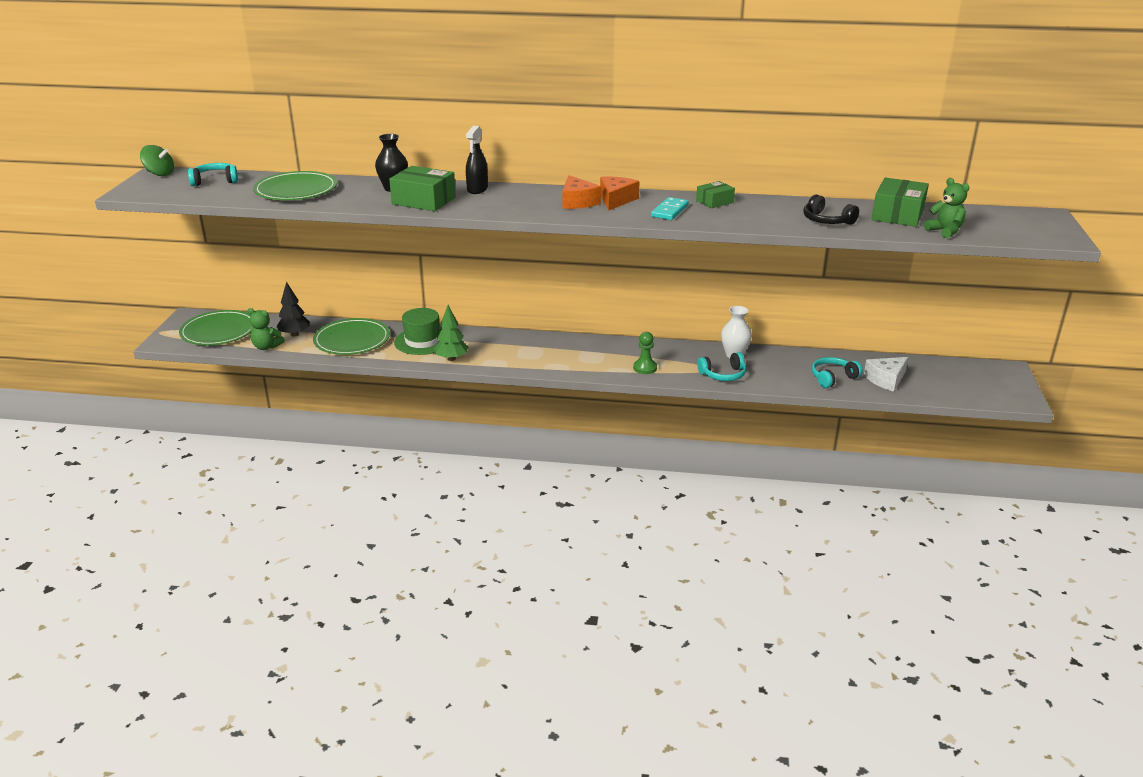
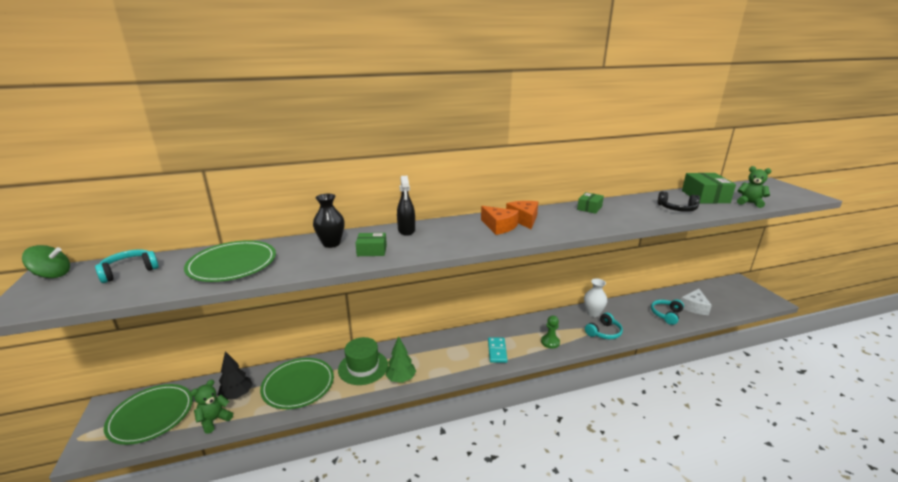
camera: 25 degrees left, 5 degrees down
green teddy bear [248,308,285,350] -> green teddy bear turned 135 degrees clockwise [190,380,233,434]
green box [389,166,456,211] -> green box [355,233,387,256], size x0.58
turquoise domino [651,197,689,220] -> turquoise domino moved to [488,337,508,363]

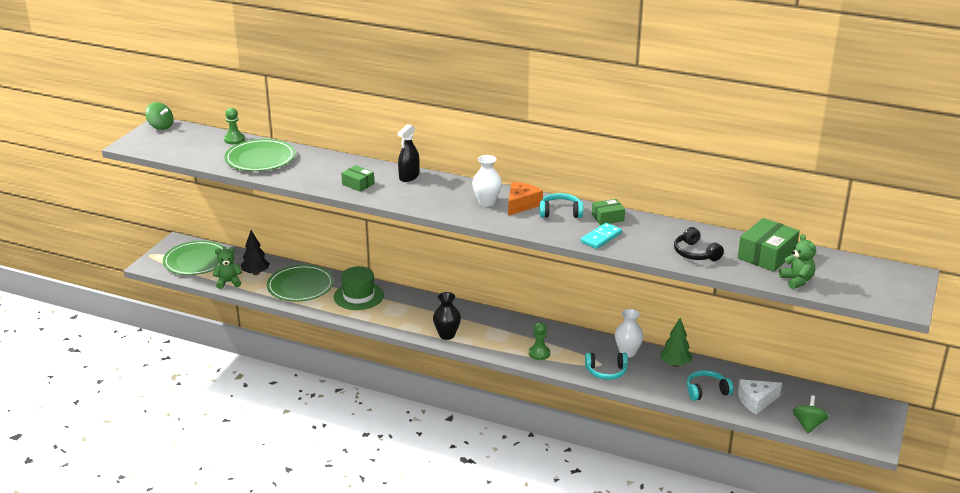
camera: 40 degrees right, 5 degrees up
turquoise headphones [95,250,159,283] -> turquoise headphones moved to [540,193,583,218]
black vase [313,194,345,248] -> black vase moved to [433,292,461,340]
green tree [385,336,416,383] -> green tree moved to [660,318,692,367]
orange cheese [481,206,519,235] -> white vase [472,155,502,207]
turquoise domino [488,337,508,363] -> turquoise domino moved to [581,223,622,249]
none -> green pawn [224,108,245,144]
none -> green spinning top [793,395,829,433]

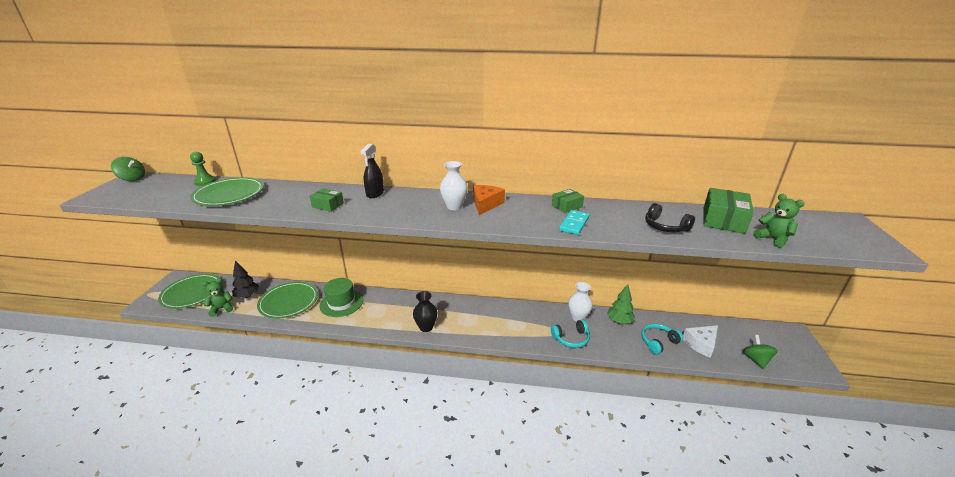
camera: 15 degrees left, 0 degrees up
green pawn [529,322,550,360] -> none
turquoise headphones [540,193,583,218] -> none

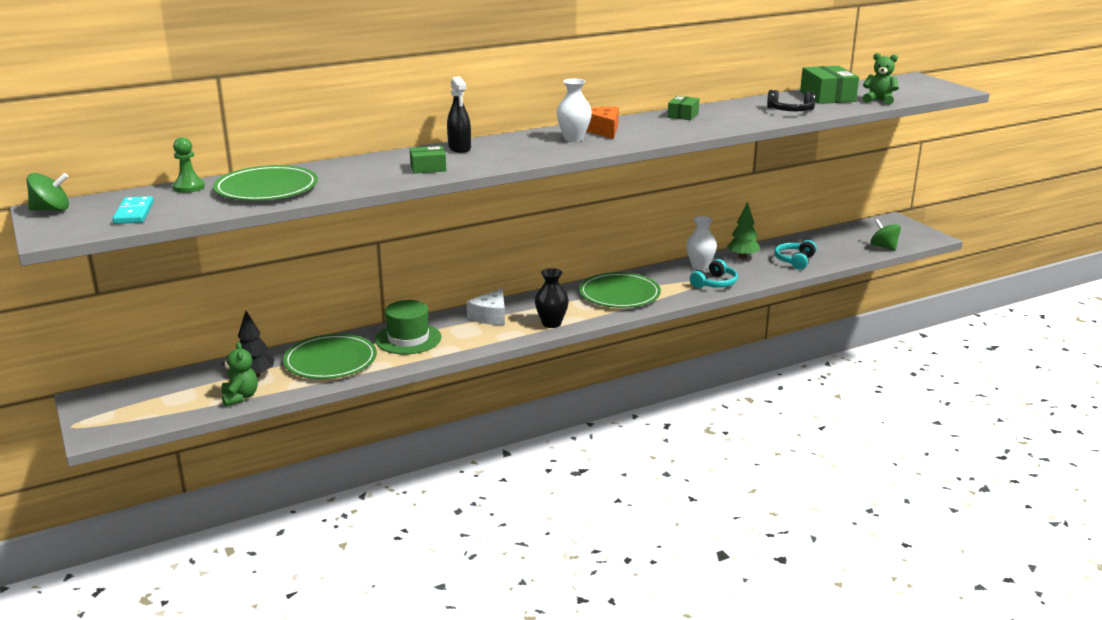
camera: 35 degrees left, 5 degrees down
green plate [158,274,222,309] -> green plate moved to [579,272,661,308]
green teddy bear [202,278,233,317] -> green teddy bear turned 135 degrees clockwise [222,342,258,407]
turquoise domino [559,210,589,235] -> turquoise domino moved to [112,196,154,224]
white cheese [683,325,718,358] -> white cheese moved to [467,288,505,325]

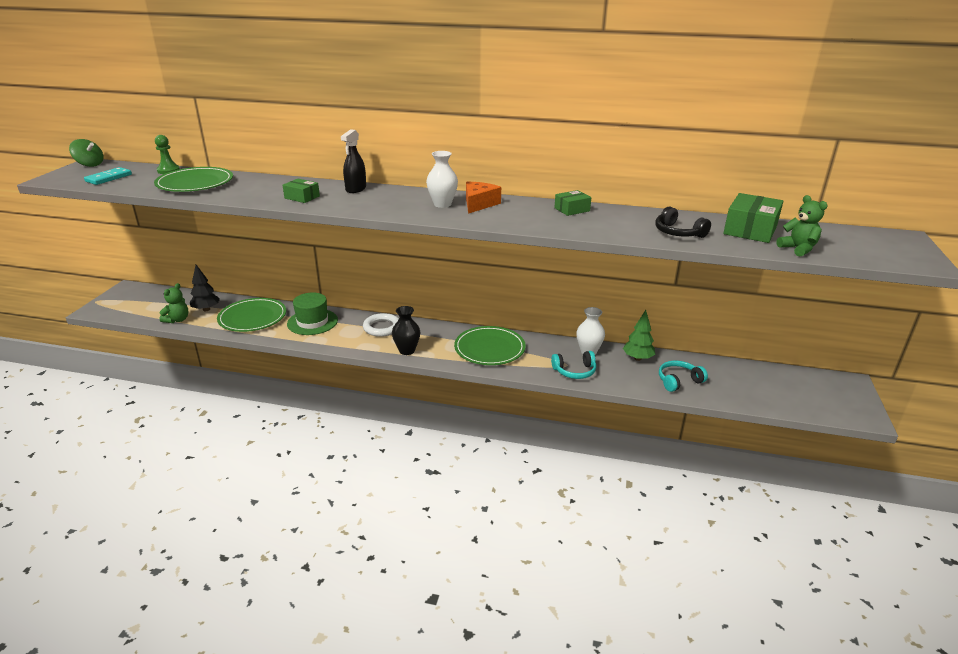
camera: 40 degrees right, 5 degrees up
white cheese [467,288,505,325] -> white ring [363,313,399,337]
green spinning top [871,219,901,251] -> none

